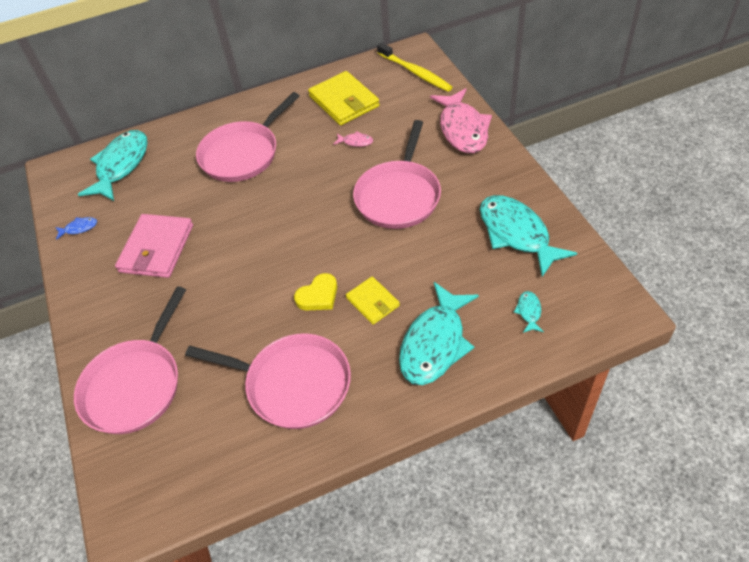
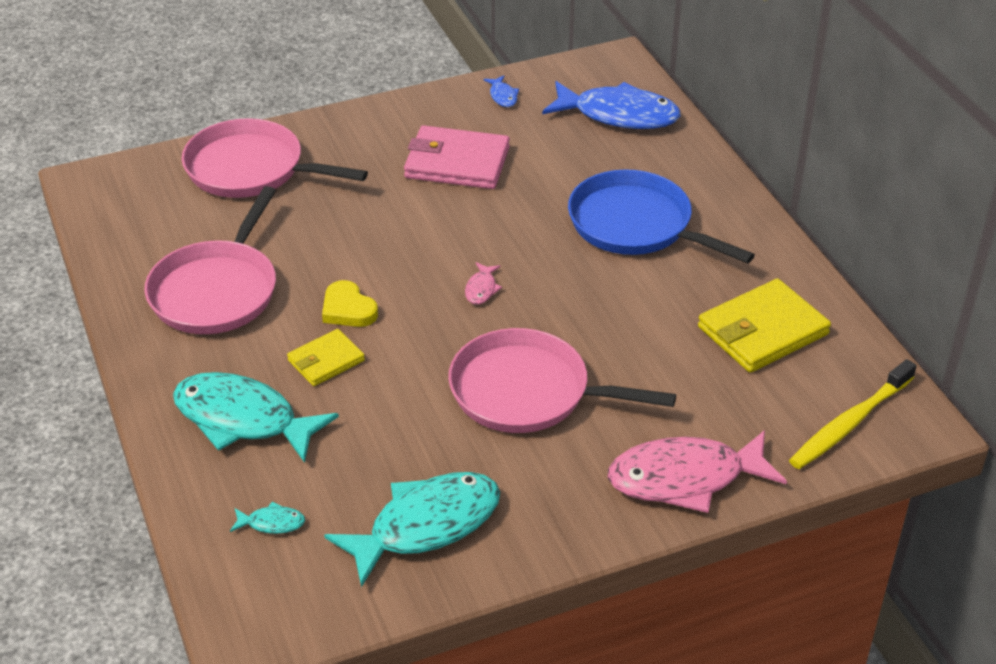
camera: 85 degrees right, 10 degrees down
turquoise fish [78,130,148,201] -> blue fish [542,81,681,129]
pink pan [196,92,299,182] -> blue pan [568,170,755,264]
pink fish [333,131,373,147] -> pink fish moved to [465,262,502,305]

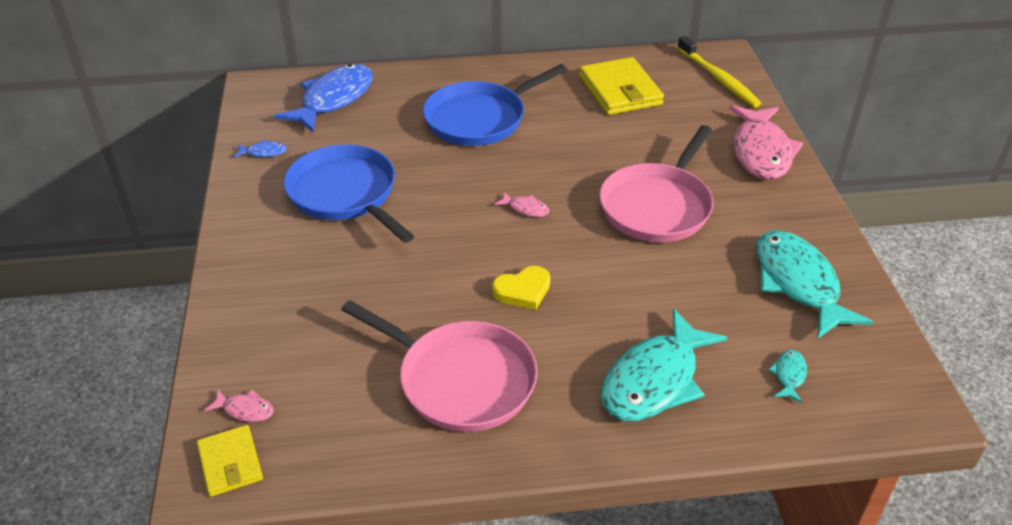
camera: 75 degrees left, 0 degrees up
pink pan [182,118,368,198] -> none
yellow wallet [287,329,365,386] -> yellow wallet moved to [197,425,263,497]
pink wallet [404,125,510,189] -> blue pan [284,144,414,243]
none -> pink fish [205,390,274,422]

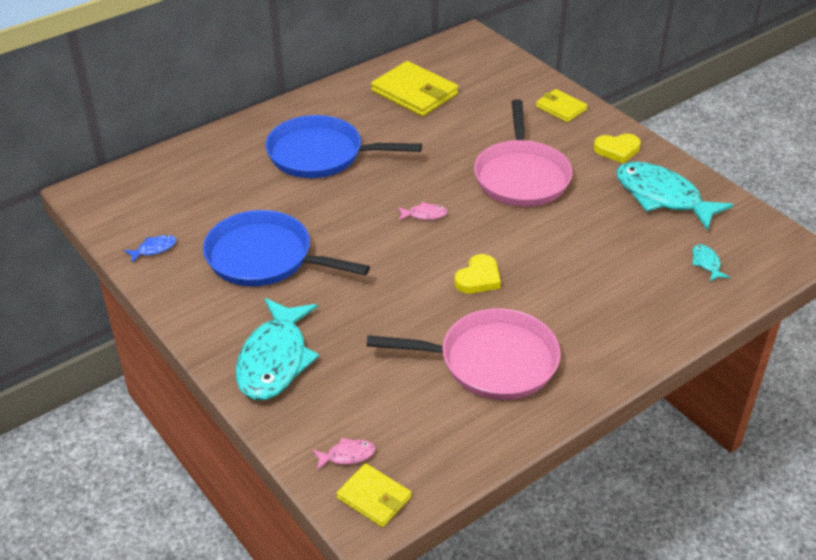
camera: 30 degrees left, 0 degrees up
blue fish [274,64,373,132] -> none
blue pan [423,64,567,146] -> blue pan turned 75 degrees clockwise [265,115,422,178]
turquoise fish [601,308,728,421] -> turquoise fish moved to [236,298,319,400]
yellow toothbrush [677,36,761,107] -> none
pink fish [729,105,803,180] -> yellow wallet [536,89,588,122]
none -> yellow heart [594,134,641,163]

